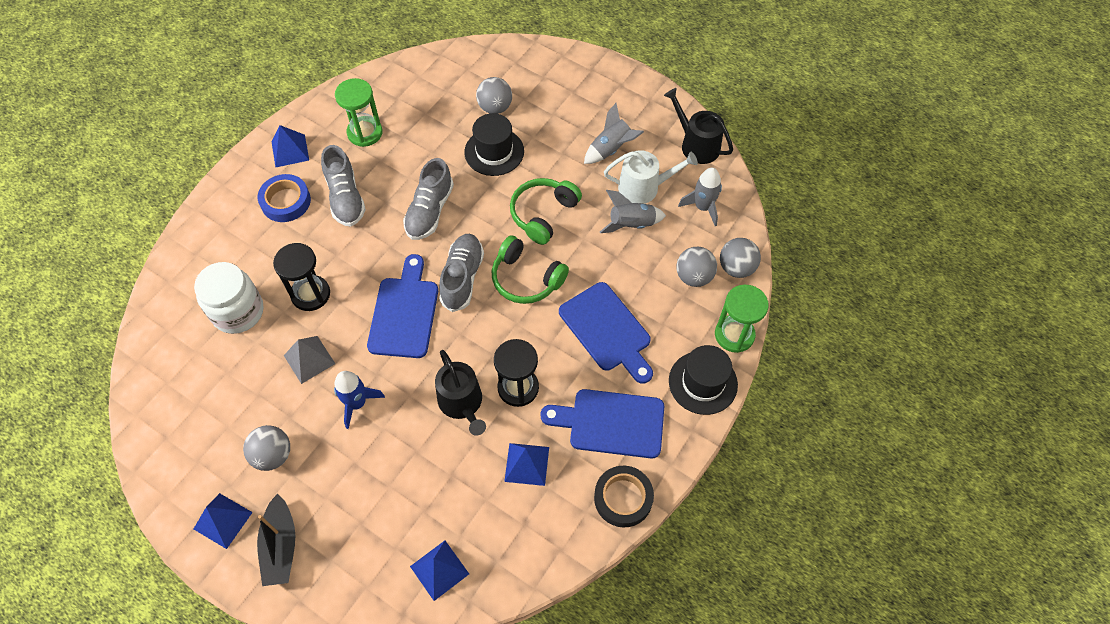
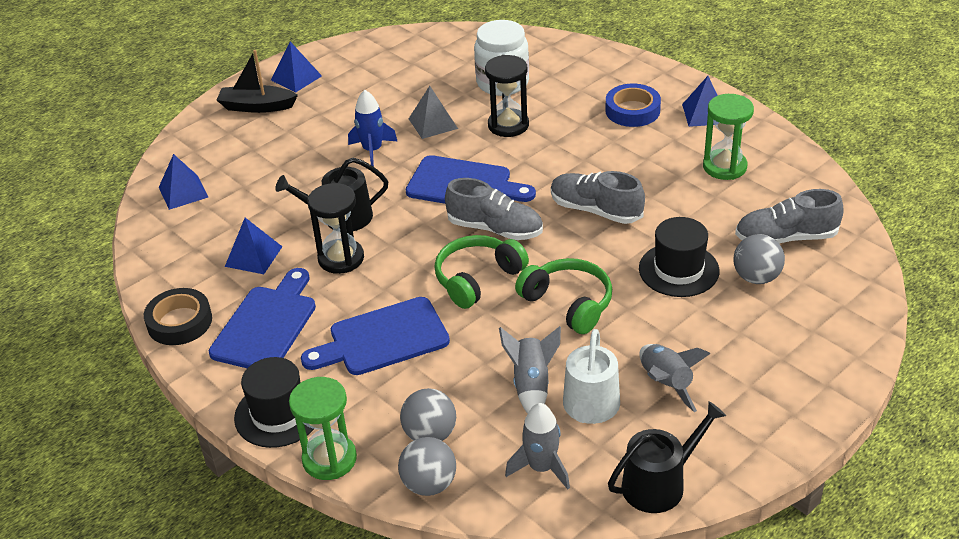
camera: 105 degrees right, 20 degrees down
grey ball [243,425,290,471] -> none
grey shoe [321,145,366,226] -> grey shoe moved to [735,189,844,244]

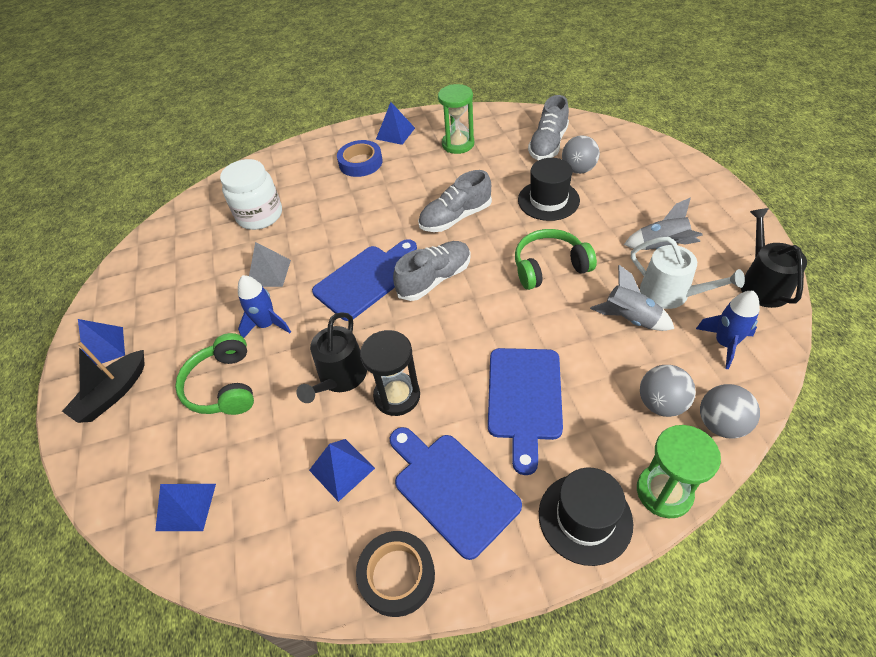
camera: 60 degrees left, 10 degrees up
green headphones [434,235,529,309] -> green headphones moved to [175,333,254,415]
black hourglass [485,55,529,137] -> none
grey rocket [505,403,570,489] -> blue rocket [696,291,760,369]

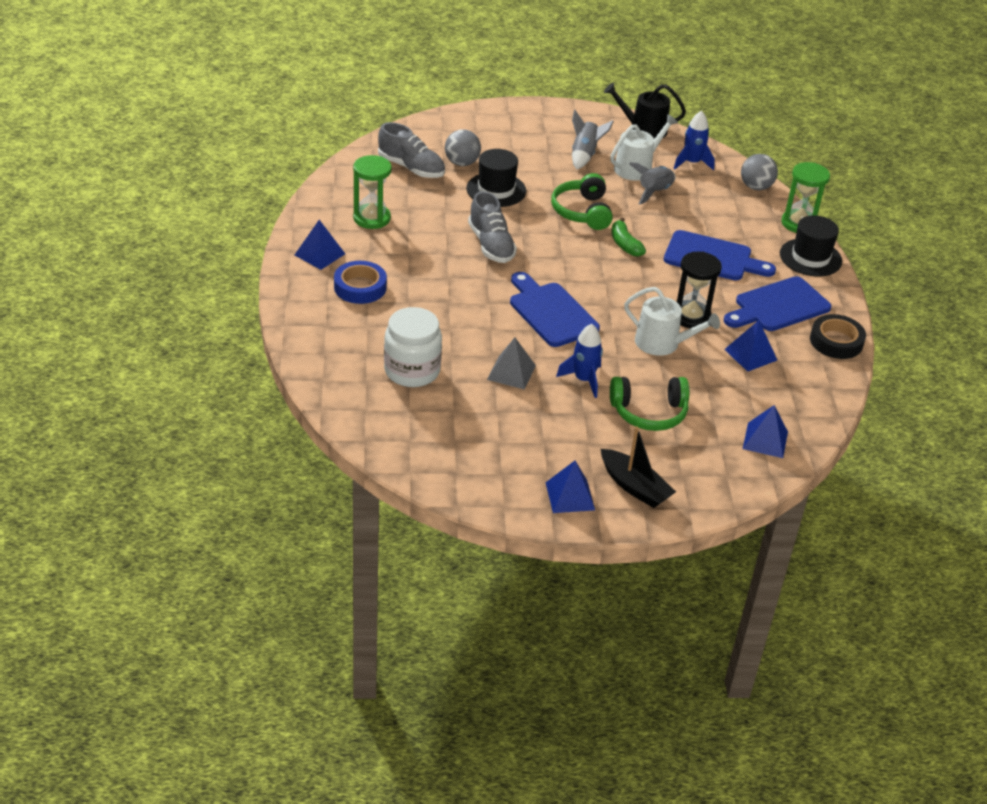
camera: 85 degrees left, 10 degrees down
black watering can [296,312,367,403] -> white watering can [624,287,720,356]
grey shoe [393,241,471,301] -> none
grey ball [640,365,696,417] -> none
none -> green banana [612,217,646,256]

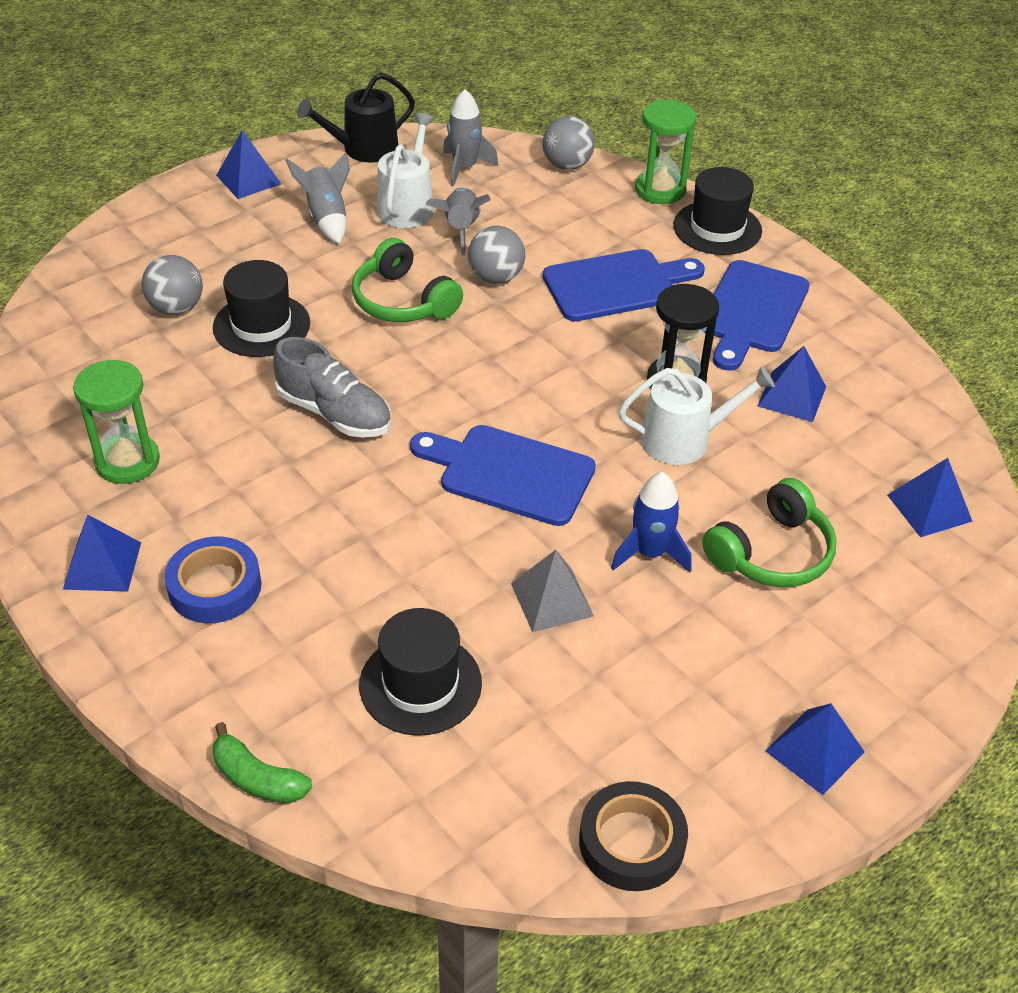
camera: 35 degrees left, 5 degrees up
grey shoe [378,122,445,178] -> none
white jar [384,307,442,387] -> black hat [359,608,482,736]
black boat [601,426,676,508] -> none
green banana [612,217,646,256] -> green banana moved to [213,722,312,803]
blue rocket [674,111,715,171] -> grey rocket [443,89,499,186]
black tape [810,314,866,359] -> black tape moved to [579,781,688,891]
none -> blue pyramid [216,130,281,199]
none -> grey ball [468,226,525,284]

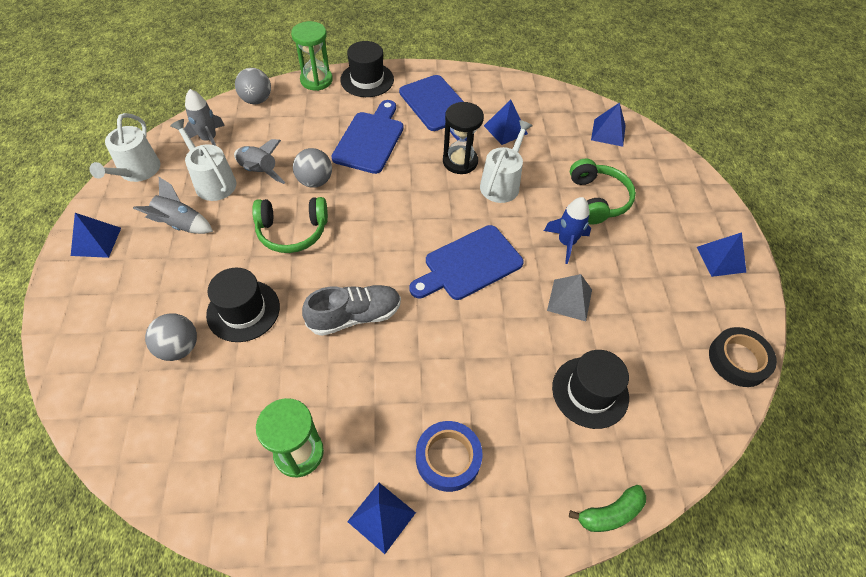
camera: 55 degrees left, 10 degrees up
black watering can [297,73,415,163] -> white watering can [90,113,160,182]

